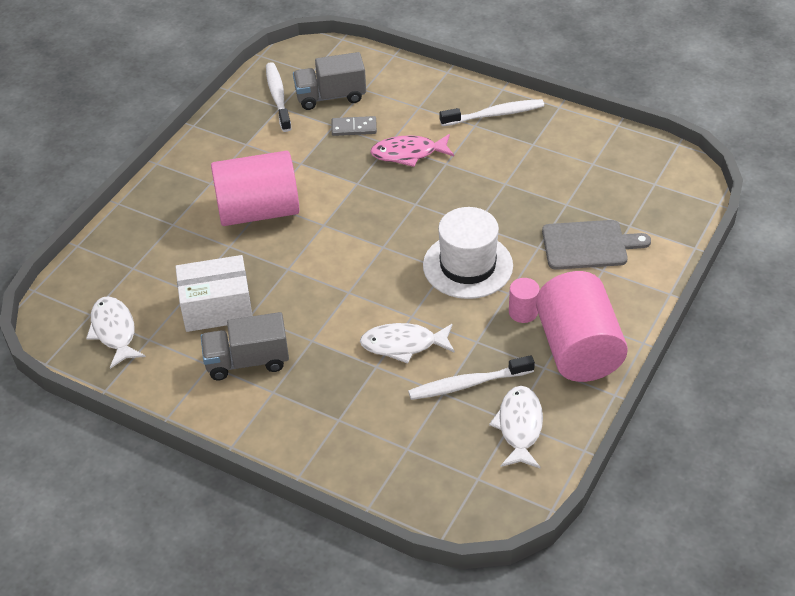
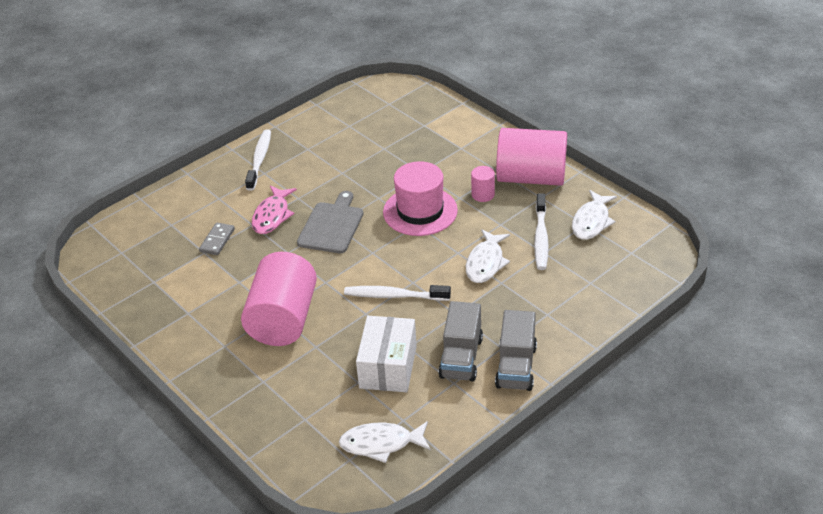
camera: 70 degrees left, 5 degrees down
white toothbrush [266,62,291,132] -> white toothbrush moved to [344,285,451,301]
grey truck [293,52,366,110] -> grey truck moved to [495,310,537,391]
white hat [423,207,513,299] -> pink hat [383,161,458,236]
white fish [489,386,543,468] -> white fish turned 90 degrees counterclockwise [572,190,617,240]
grey cutting board [542,220,651,270] -> grey cutting board moved to [297,191,364,253]

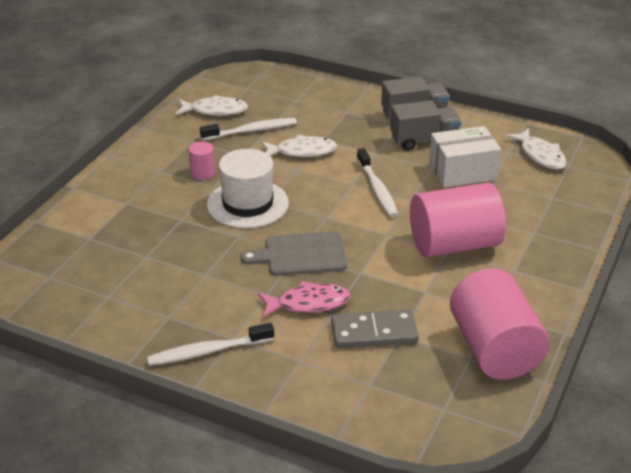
camera: 115 degrees left, 5 degrees down
grey domino [199,223,235,255] -> grey domino [331,310,419,348], size x1.58
pink hat [383,161,458,236] -> white hat [207,149,289,229]
pink cylinder [496,128,567,186] -> pink cylinder moved to [450,268,549,380]

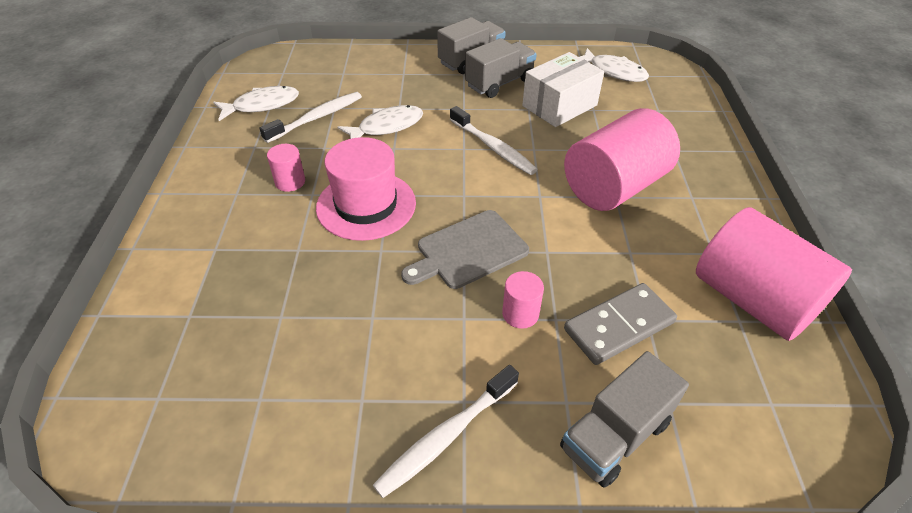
camera: 25 degrees left, 10 degrees up
white hat [207,149,289,229] -> pink hat [316,137,416,241]
pink fish [258,281,350,318] -> pink cylinder [502,271,544,329]
none -> grey truck [560,351,689,487]

